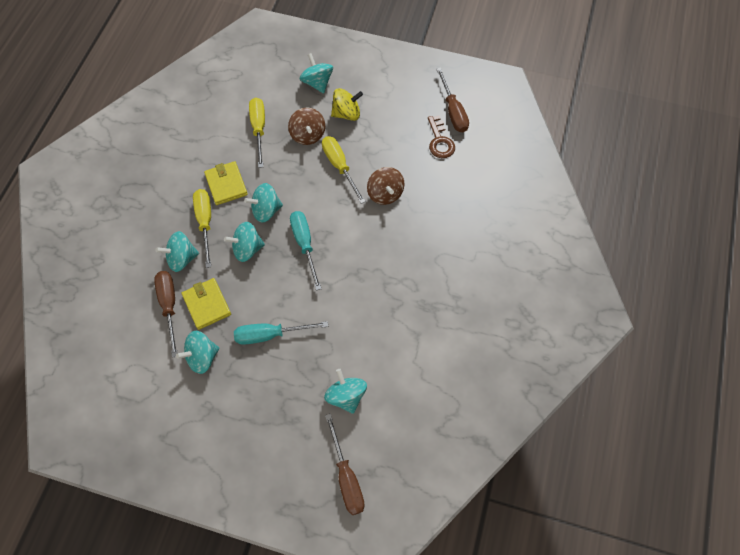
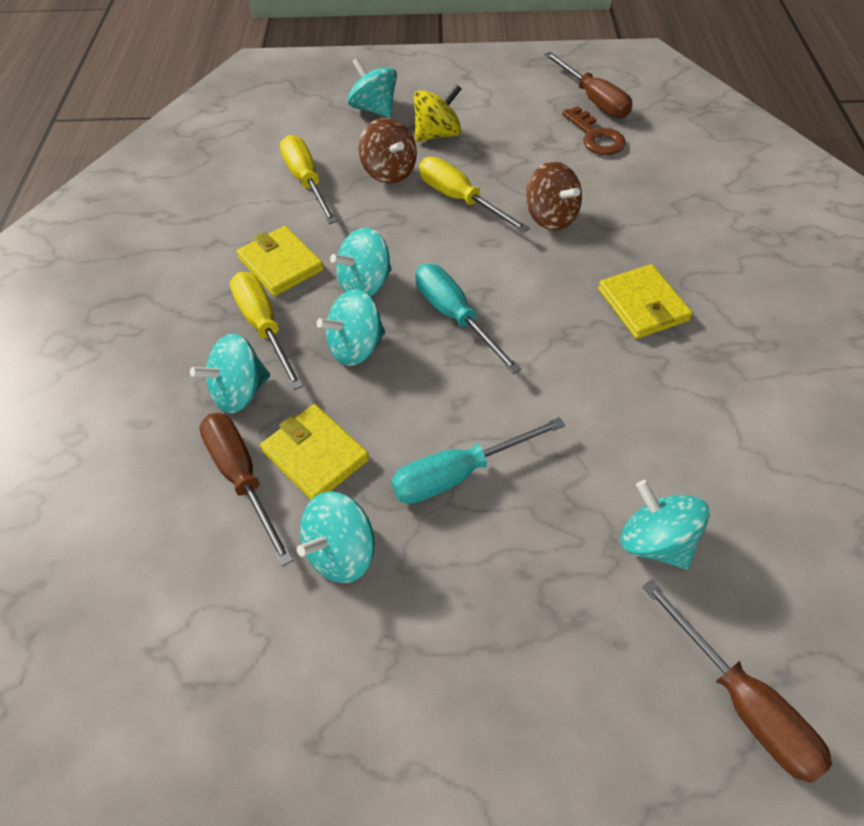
camera: 15 degrees left, 10 degrees down
none -> yellow wallet [598,264,692,339]

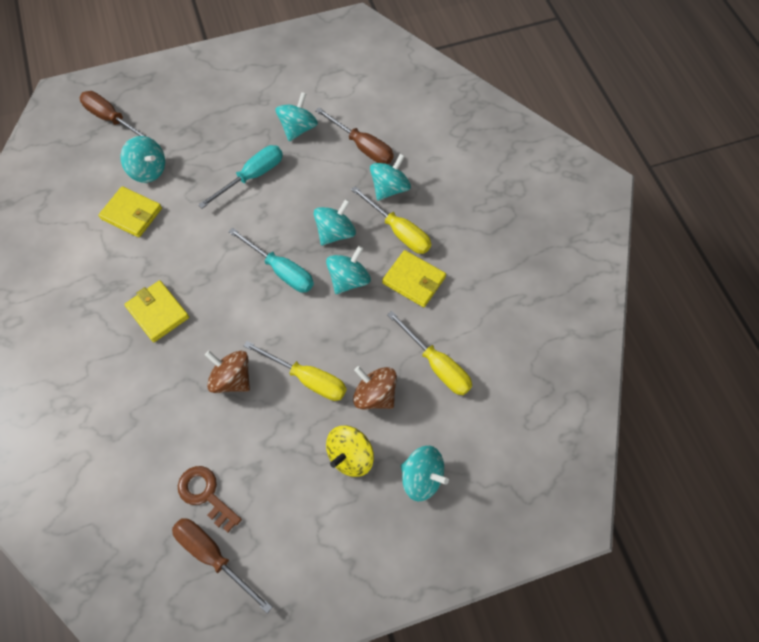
camera: 160 degrees right, 10 degrees up
yellow wallet [260,404,369,500] -> yellow wallet moved to [98,186,162,238]

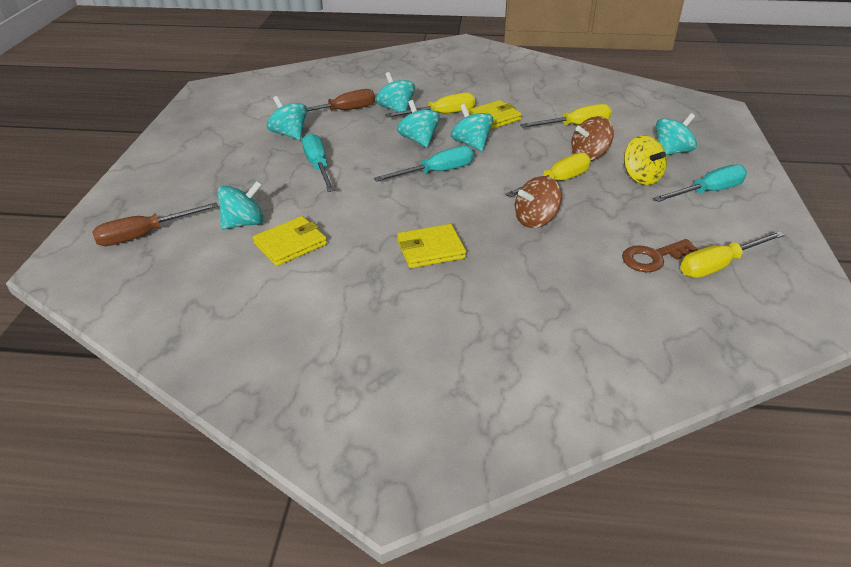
camera: 65 degrees left, 25 degrees down
brown screwdriver [172,518,272,614] -> yellow screwdriver [680,231,785,278]
none -> turquoise screwdriver [653,164,747,202]

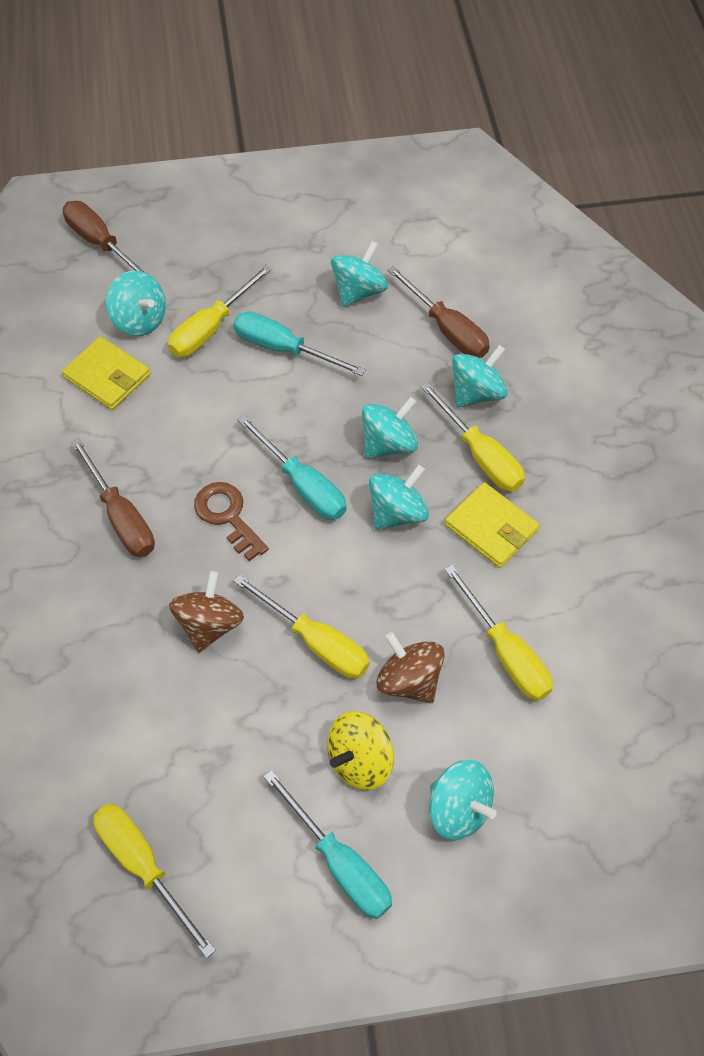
camera: 75 degrees right, 20 degrees up
turquoise screwdriver [302,133,335,192] -> turquoise screwdriver turned 120 degrees counterclockwise [233,311,366,376]
yellow wallet [397,224,466,268] -> brown screwdriver [71,438,155,557]
brown spinning top [515,176,562,228] -> brown spinning top turned 60 degrees clockwise [169,571,244,653]
brown key [622,239,698,272] -> brown key moved to [194,482,269,561]
none -> yellow screwdriver [168,265,272,357]

